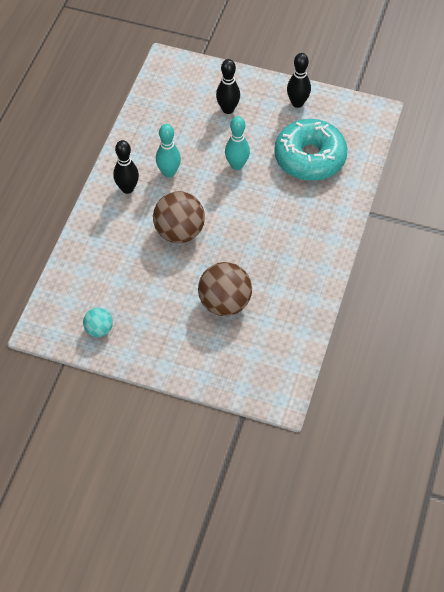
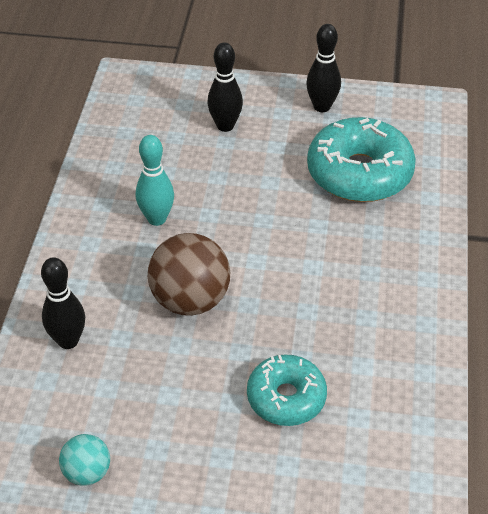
camera: 10 degrees left, 10 degrees down
black bowling pin [113,140,139,194] -> black bowling pin moved to [41,257,85,349]
brown ball [198,262,252,316] -> turquoise donut [247,354,327,426]
turquoise bowling pin [225,116,250,170] -> none

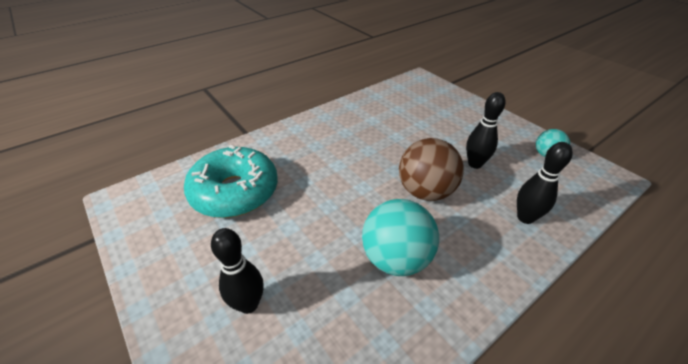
camera: 135 degrees left, 5 degrees down
turquoise bowling pin [136,135,174,226] -> turquoise ball [362,199,439,276]
turquoise donut [247,354,327,426] -> none
black bowling pin [306,24,341,112] -> black bowling pin moved to [466,92,506,169]

